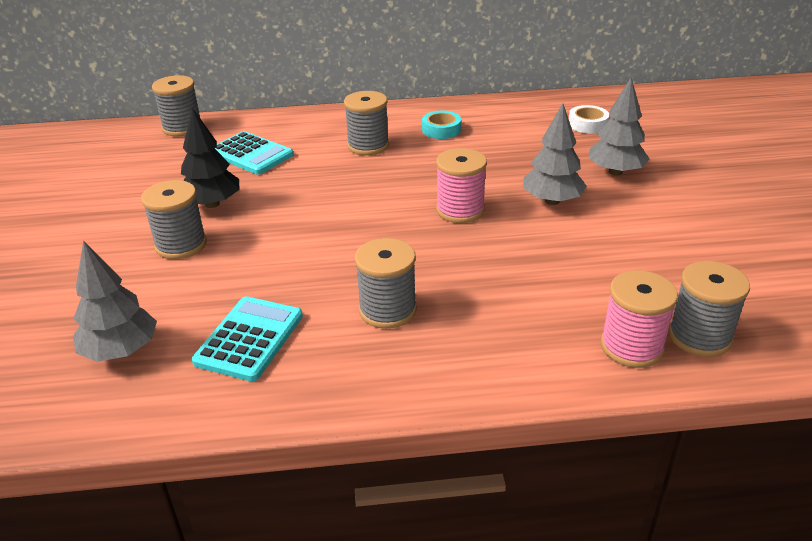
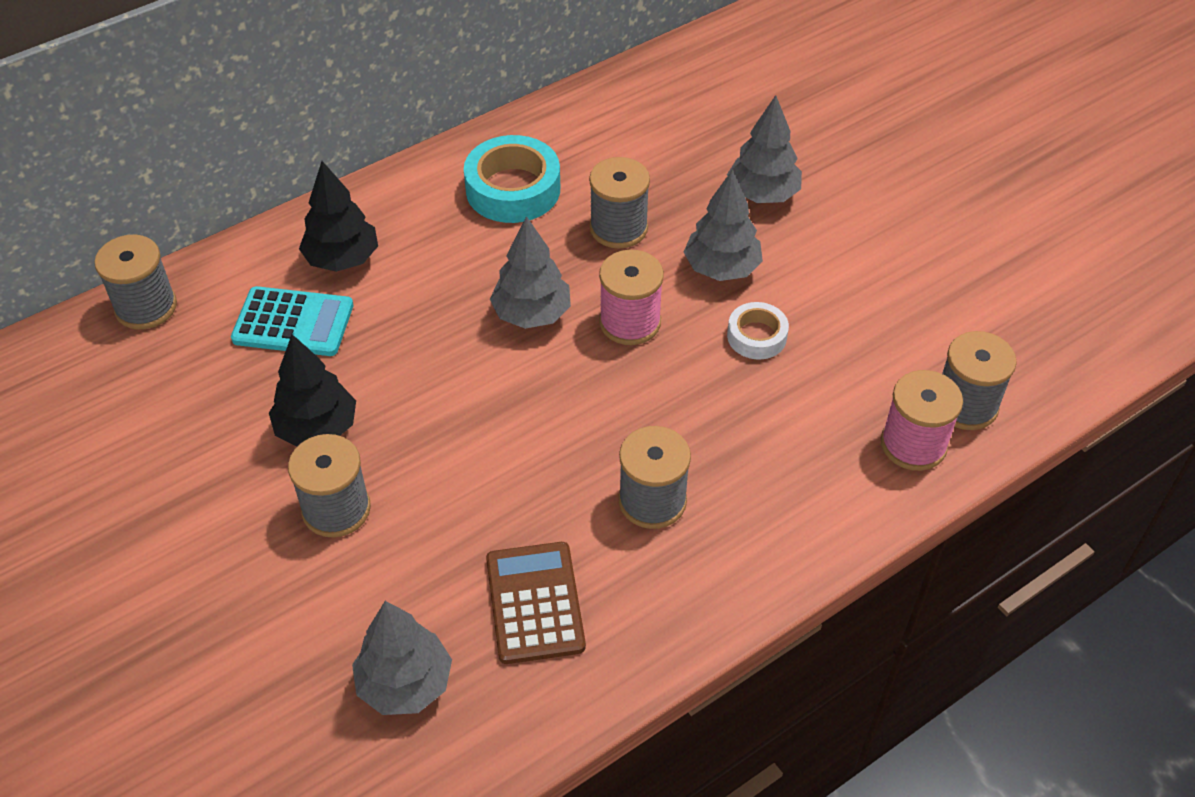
camera: 30 degrees left, 15 degrees up
turquoise calculator [192,296,303,382] -> brown calculator [486,542,586,664]
grey spool [344,91,389,155] -> grey spool moved to [589,157,650,249]
turquoise tape [422,111,461,139] -> turquoise tape [464,135,560,223], size x1.74
white tape [569,105,609,134] -> white tape moved to [727,302,789,360]
none -> black tree [299,161,378,272]
none -> grey tree [490,216,571,329]

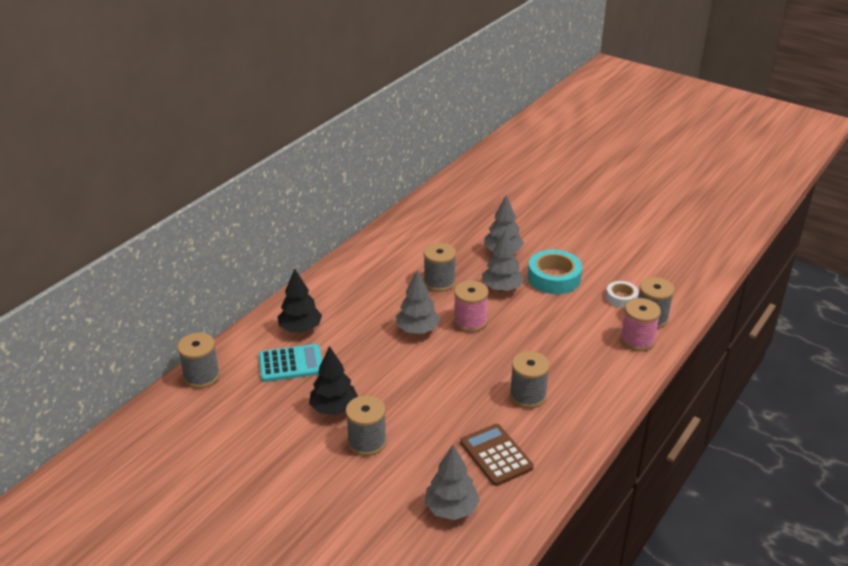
camera: 20 degrees left, 15 degrees down
turquoise tape [464,135,560,223] -> turquoise tape moved to [528,250,582,294]
white tape [727,302,789,360] -> white tape moved to [606,281,639,308]

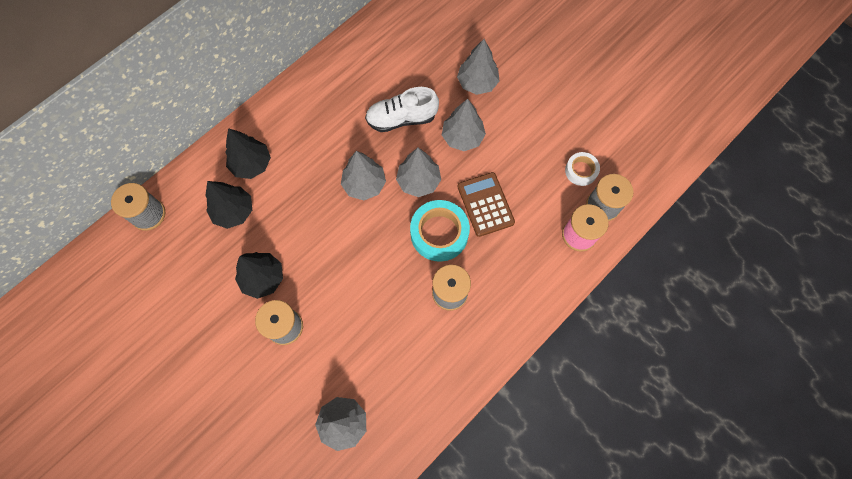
camera: 10 degrees right, 35 degrees up
turquoise calculator [259,344,322,382] -> black tree [205,181,252,229]
grey spool [424,243,456,292] -> white shoe [365,87,439,132]
pink spool [453,280,489,332] -> grey tree [396,148,441,197]
brown calculator [460,424,534,486] -> brown calculator moved to [458,172,515,237]
turquoise tape [528,250,582,294] -> turquoise tape moved to [410,200,470,262]

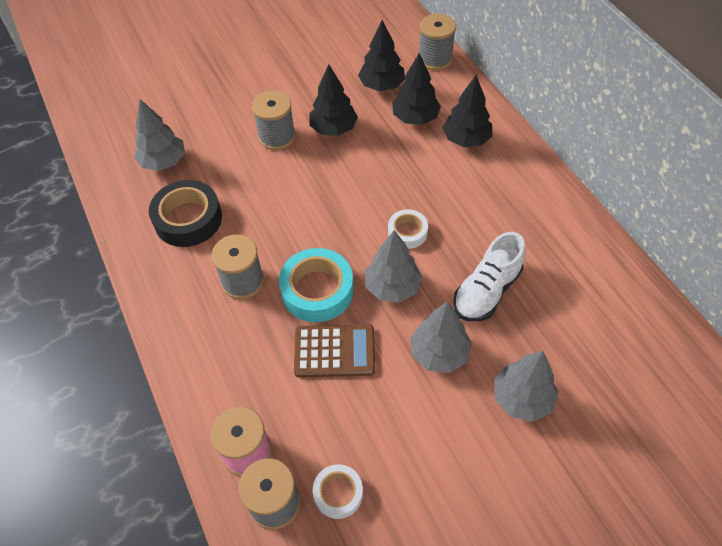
camera: 110 degrees right, 15 degrees down
grey tree [341,151,386,200] -> white tape [388,209,428,249]
white shoe [365,87,439,132] -> white shoe turned 150 degrees counterclockwise [453,232,525,321]
none -> black tape [149,180,222,247]
none -> black tree [358,20,405,91]

